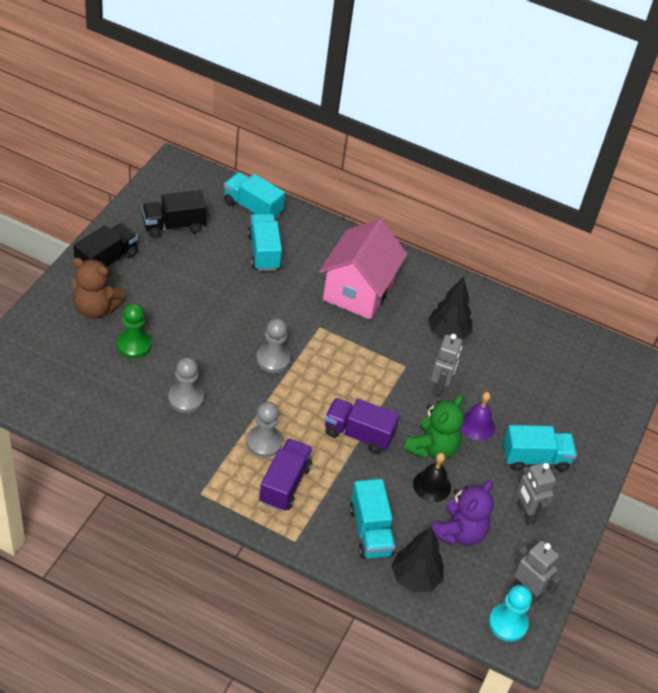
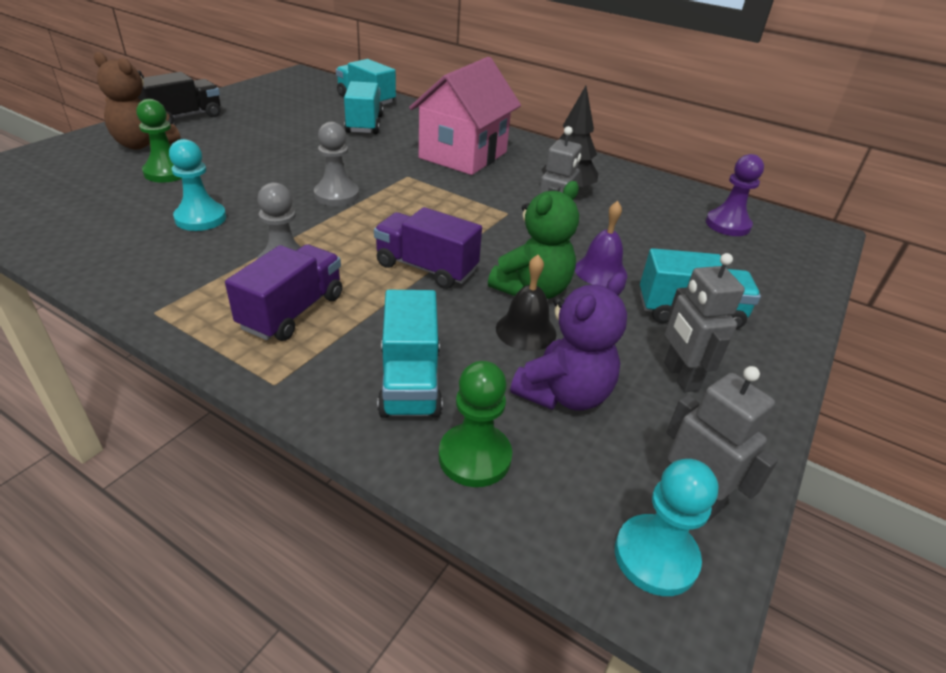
camera: 10 degrees right, 10 degrees down
black truck [142,190,207,238] -> none
grey pawn [168,357,204,413] -> turquoise pawn [169,139,226,231]
black tree [391,526,444,592] -> green pawn [439,361,512,487]
none -> purple pawn [706,154,764,236]

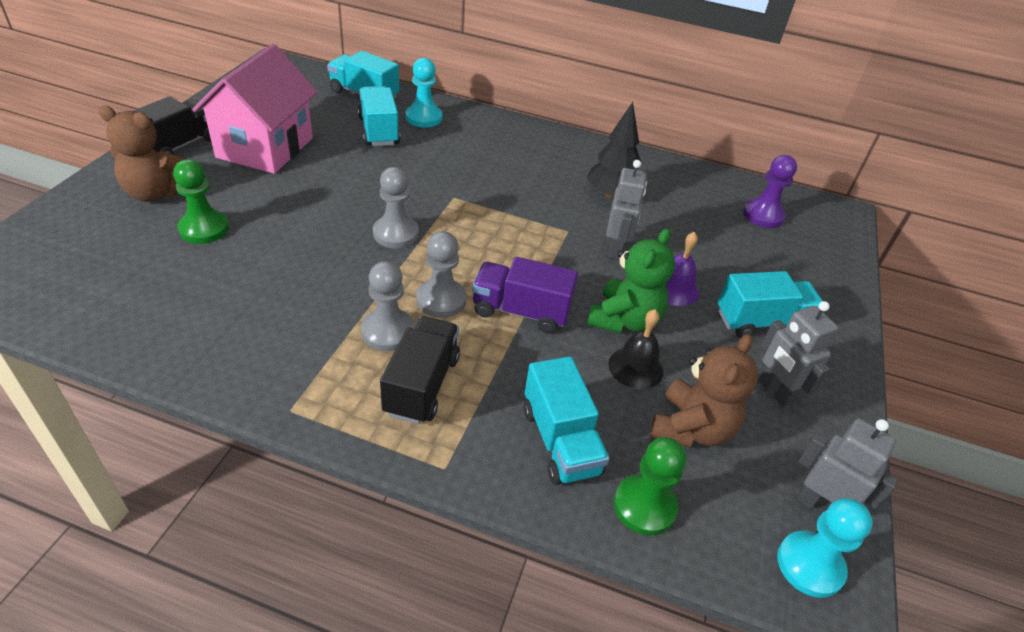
camera: 15 degrees left, 5 degrees up
turquoise pawn [169,139,226,231] -> turquoise pawn moved to [405,58,443,128]
purple truck [225,244,342,341] -> black truck [380,316,460,424]
pink house [409,57,521,175] -> pink house moved to [192,44,318,174]
purple teddy bear [510,272,627,411] -> brown teddy bear [650,334,758,448]
none -> grey pawn [416,231,466,318]

